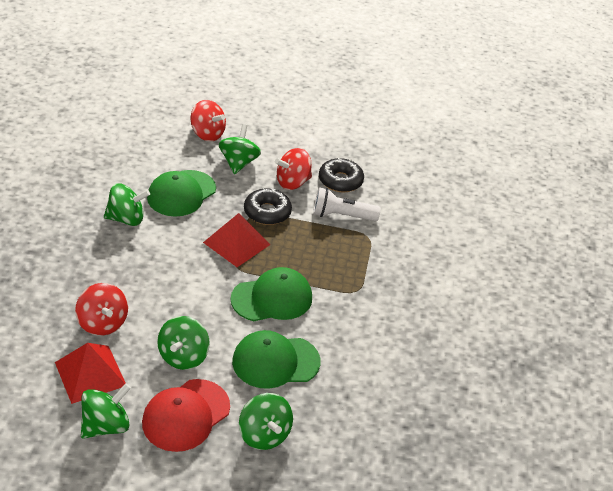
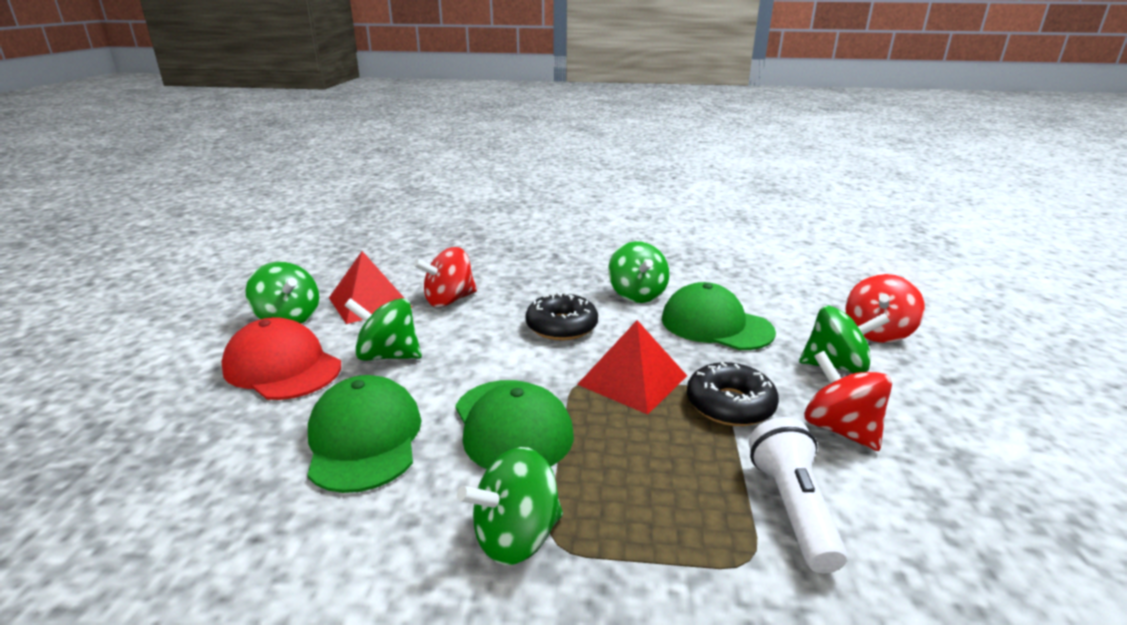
camera: 90 degrees right, 15 degrees down
green spinning top [239,393,293,450] -> green spinning top moved to [457,447,563,565]
black donut [319,158,364,192] -> black donut moved to [525,292,598,341]

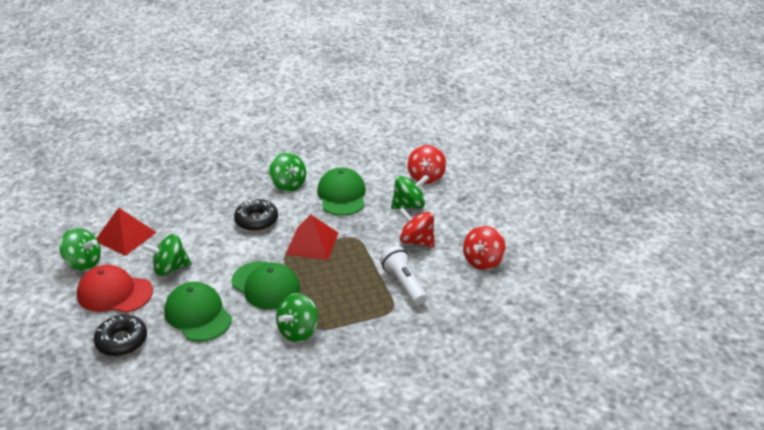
camera: 25 degrees left, 10 degrees up
red spinning top [413,247,477,307] -> red spinning top moved to [463,226,506,270]
green cap [662,282,776,350] -> green cap turned 75 degrees clockwise [317,168,366,216]
black donut [687,362,779,426] -> black donut moved to [94,315,147,356]

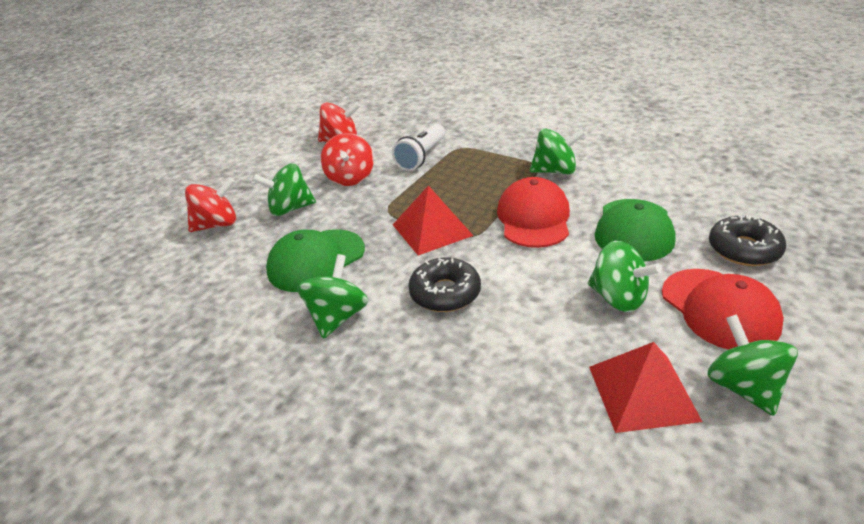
camera: 125 degrees left, 0 degrees up
green cap [231,261,301,310] -> red cap [497,177,570,248]
green spinning top [391,175,429,209] -> green spinning top turned 45 degrees counterclockwise [252,163,316,216]

